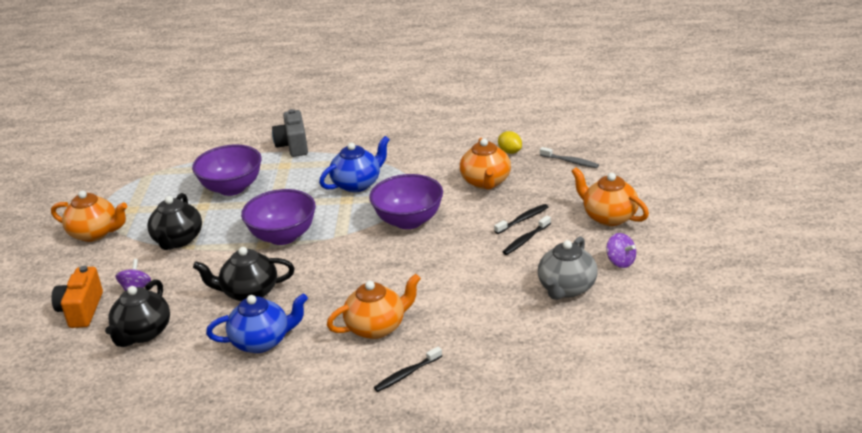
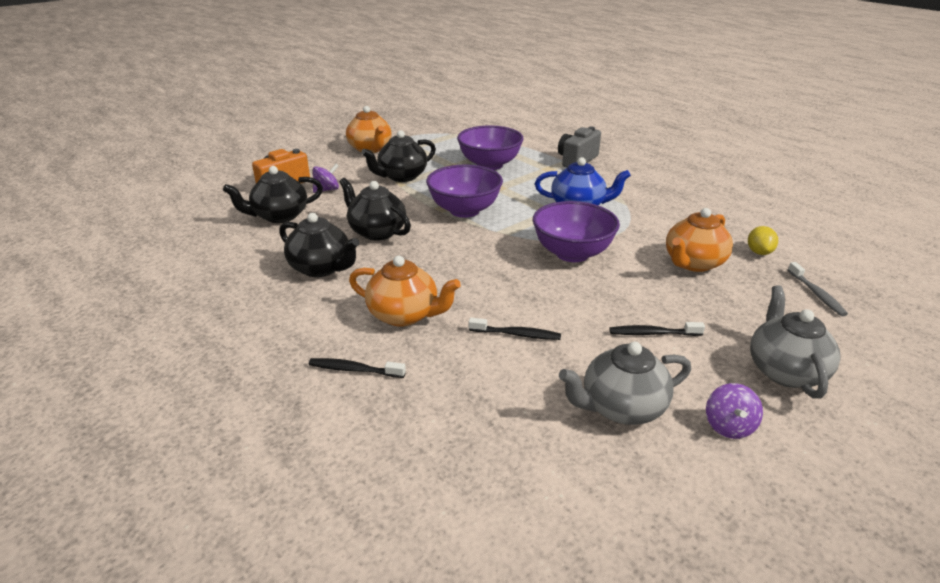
camera: 45 degrees right, 0 degrees up
blue teapot [206,293,308,353] -> black teapot [279,213,359,277]
black toothbrush [494,204,548,234] -> black toothbrush moved to [469,318,561,340]
orange teapot [571,167,649,226] -> grey teapot [750,285,841,399]

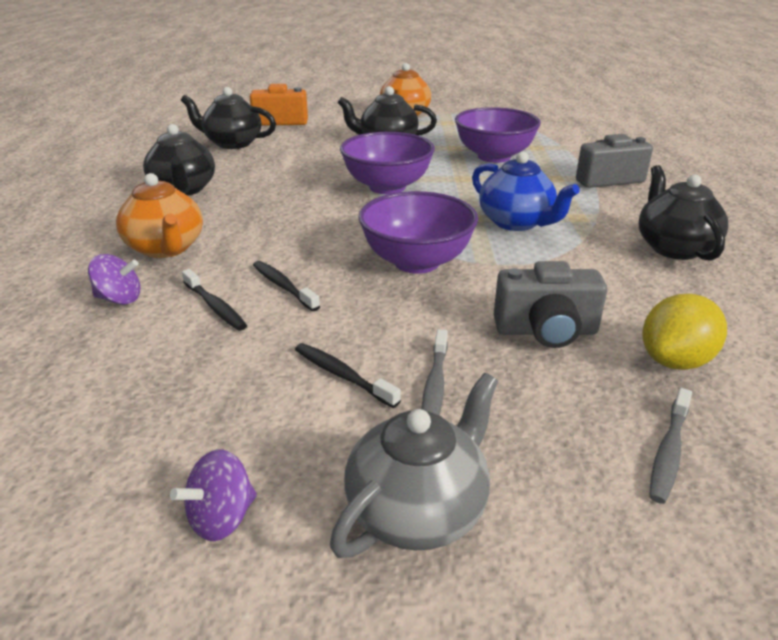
camera: 40 degrees right, 0 degrees up
black toothbrush [309,358,406,378] -> black toothbrush moved to [253,261,320,311]
purple spinning top [313,164,339,193] -> purple spinning top moved to [88,254,141,305]
black teapot [339,178,411,241] -> black teapot moved to [639,165,728,261]
grey teapot [559,342,691,425] -> none
orange teapot [666,208,733,272] -> grey camera [494,261,607,348]
yellow lemon [748,226,778,255] -> yellow lemon [642,294,727,370], size x1.51
none -> grey toothbrush [421,329,448,415]

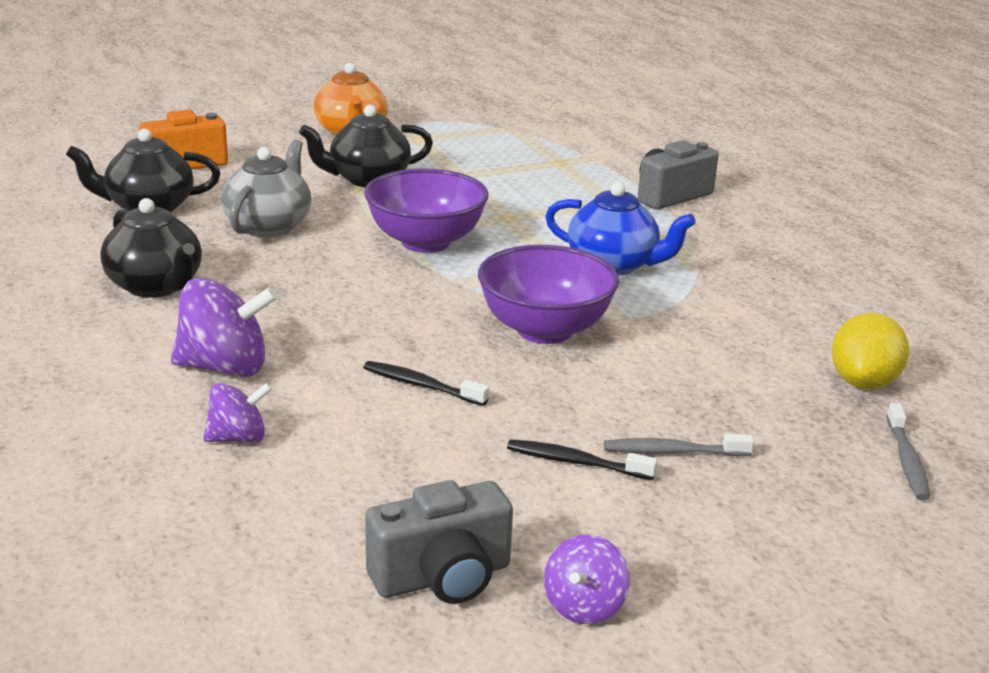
camera: 25 degrees left, 5 degrees down
orange teapot [116,173,203,258] -> purple spinning top [171,278,278,378]
black toothbrush [182,269,247,331] -> none
grey teapot [330,373,498,558] -> grey teapot moved to [221,139,311,237]
grey toothbrush [421,329,448,415] -> grey toothbrush turned 105 degrees clockwise [604,434,754,456]
purple bowl [455,107,541,163] -> none
grey camera [494,261,607,348] -> grey camera moved to [365,480,513,604]
black teapot [639,165,728,261] -> none

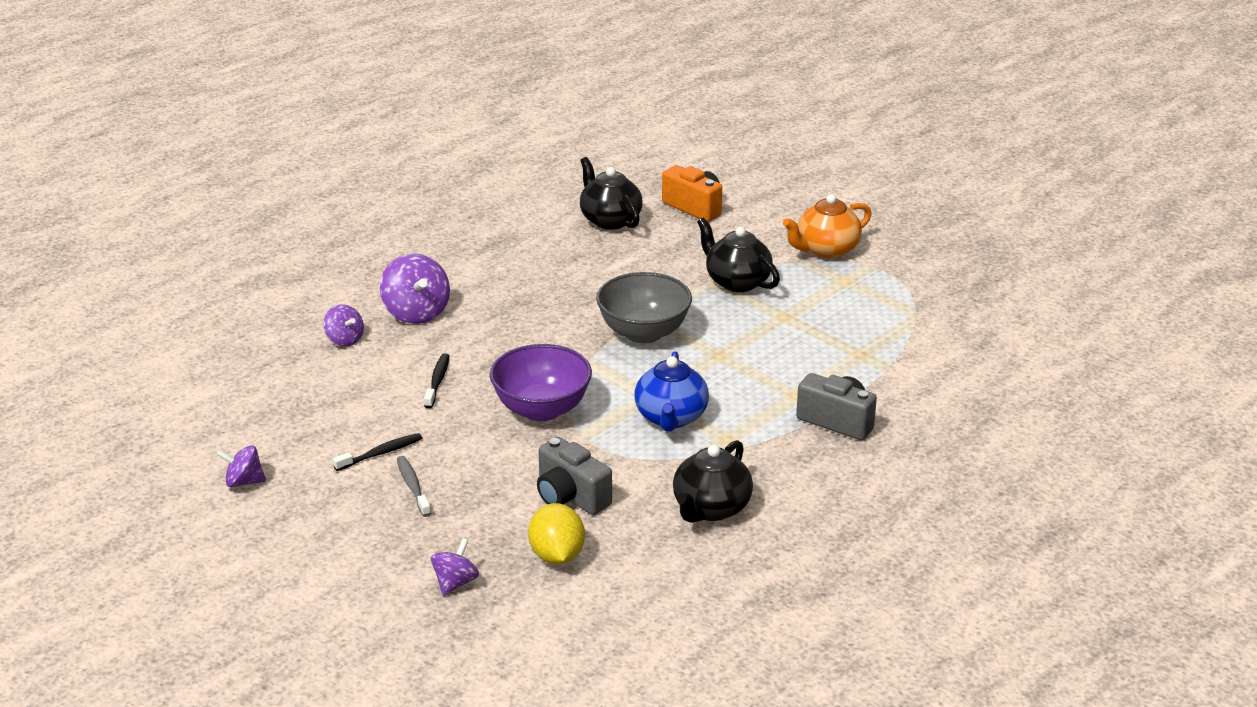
camera: 70 degrees right, 5 degrees up
black teapot [100,198,202,298] -> black teapot moved to [673,440,753,523]
grey teapot [221,139,311,237] -> none
purple bowl [364,168,489,253] -> grey bowl [596,272,692,343]
grey camera [365,480,513,604] -> grey camera moved to [537,437,612,515]
black toothbrush [507,439,657,480] -> black toothbrush turned 60 degrees clockwise [333,433,422,471]
yellow lemon [832,313,909,389] -> yellow lemon turned 75 degrees clockwise [528,503,585,564]
grey toothbrush [886,403,930,501] -> purple spinning top [431,538,479,596]

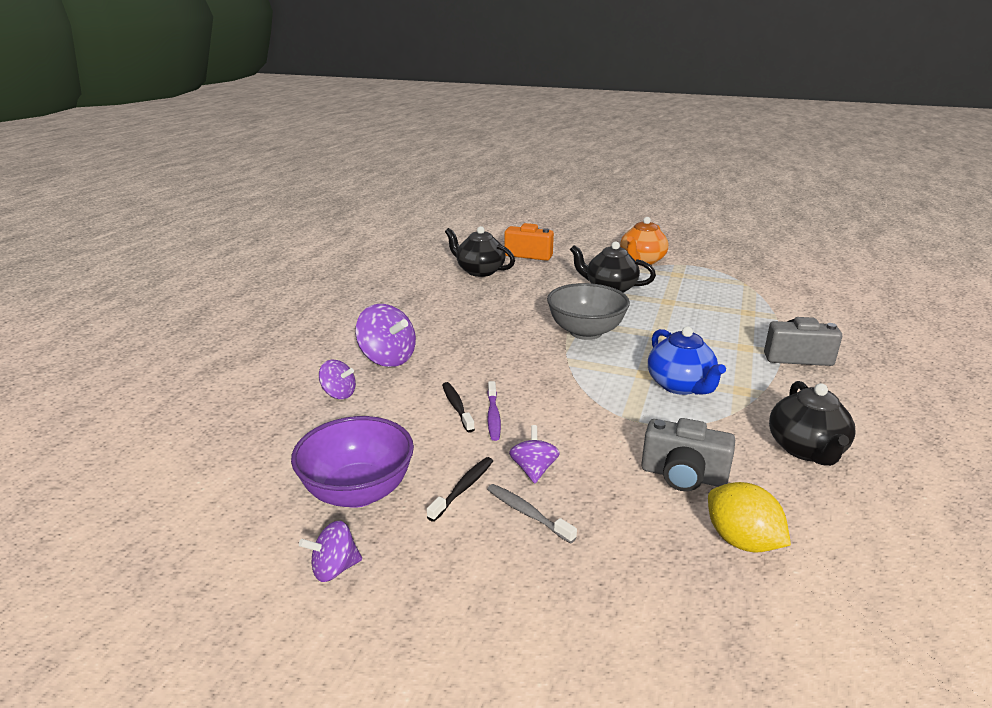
camera: 25 degrees left, 5 degrees down
purple spinning top [431,538,479,596] -> purple spinning top moved to [509,425,560,483]
purple bowl [490,344,592,421] -> purple bowl moved to [291,416,414,508]
none -> purple toothbrush [487,381,501,441]

